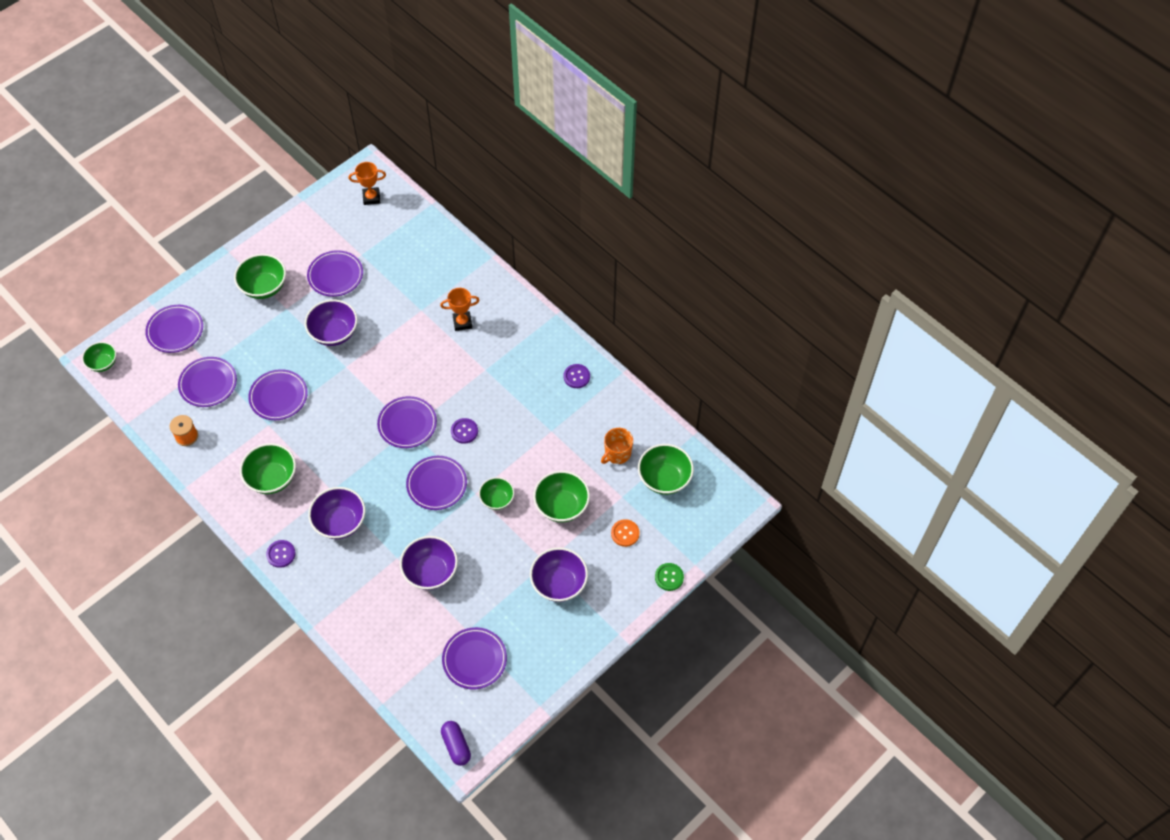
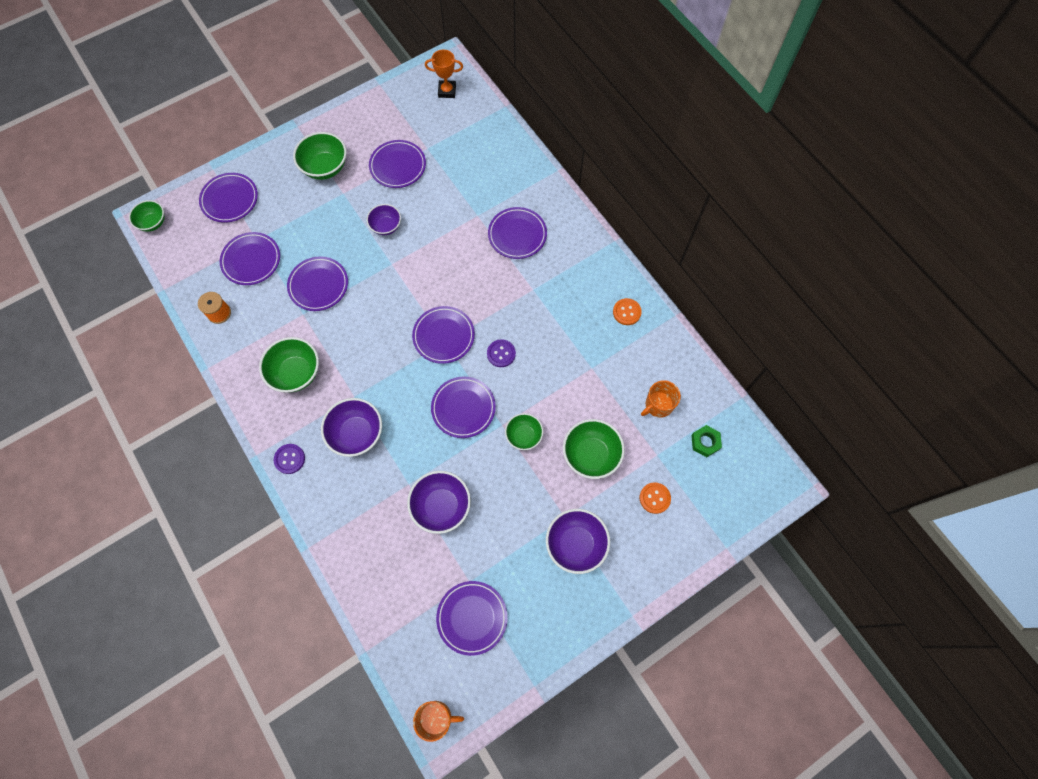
camera: 10 degrees right, 10 degrees up
purple bowl [305,299,358,346] -> purple bowl [366,204,401,235], size x0.64
orange trophy [440,288,480,331] -> purple plate [488,207,547,259]
purple capsule [441,721,471,766] -> orange mug [413,701,464,742]
purple button [564,364,590,388] -> orange button [613,298,642,325]
green bowl [638,444,694,495] -> green nut [691,425,722,457]
green button [655,563,684,591] -> none

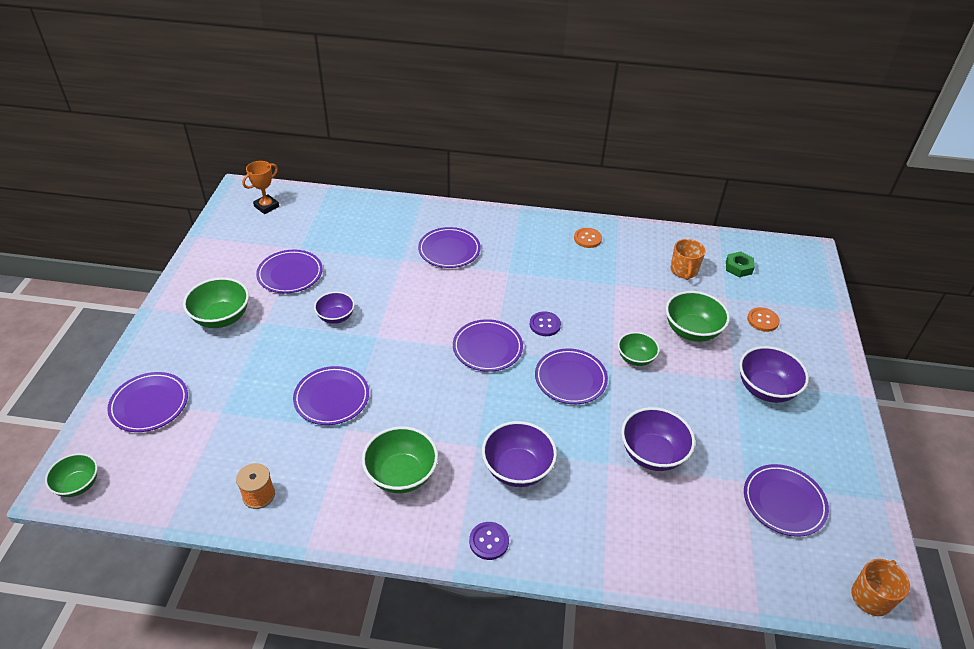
camera: 50 degrees left, 25 degrees down
purple plate [220,232,280,285] -> none

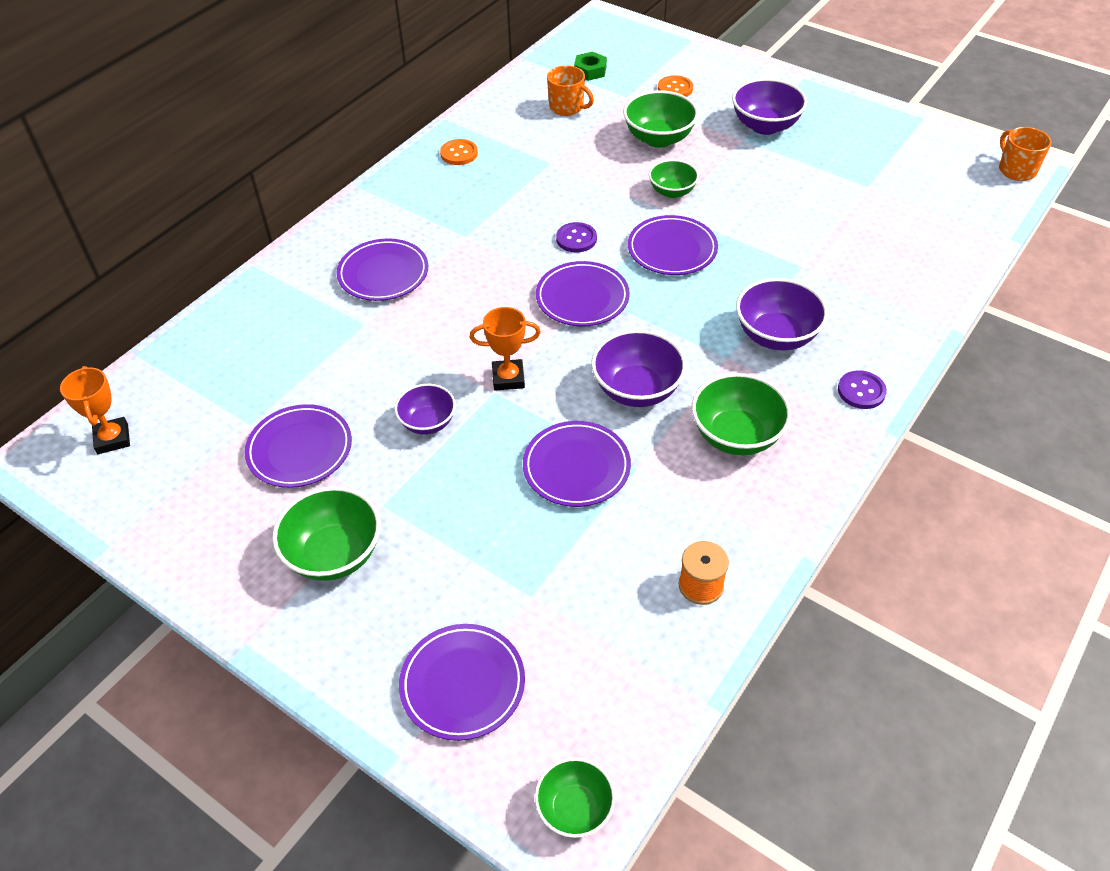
camera: 60 degrees left, 5 degrees up
purple bowl [621,407,695,471] -> purple bowl moved to [591,330,686,407]
purple plate [744,464,829,537] -> none
none -> orange trophy [470,307,541,391]

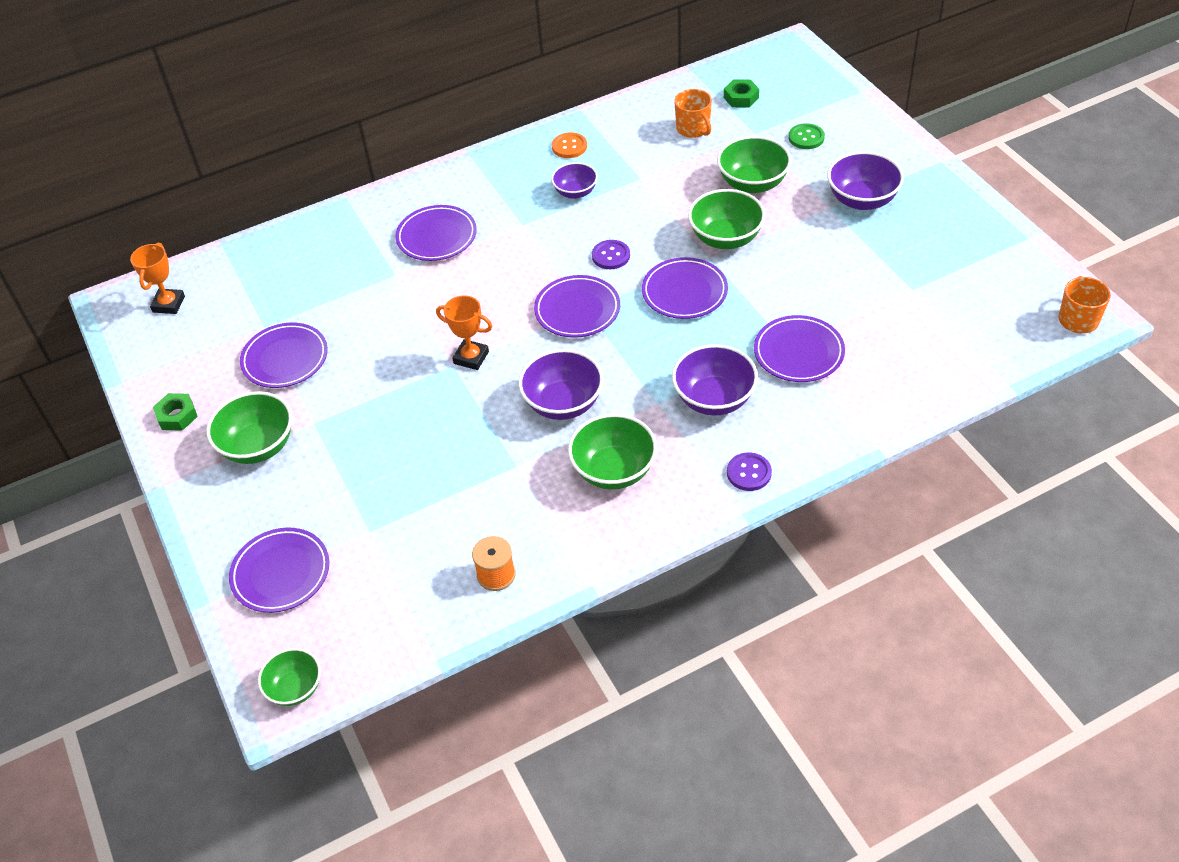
camera: 30 degrees right, 0 degrees up
purple bowl [394,384,456,435] -> purple bowl moved to [551,162,598,199]
purple plate [523,421,631,507] -> purple plate moved to [754,315,845,382]
green bowl [649,160,699,198] -> green bowl [688,189,765,249], size x1.57
orange button [658,75,693,97] -> green button [789,123,825,149]
none -> green nut [153,393,198,431]

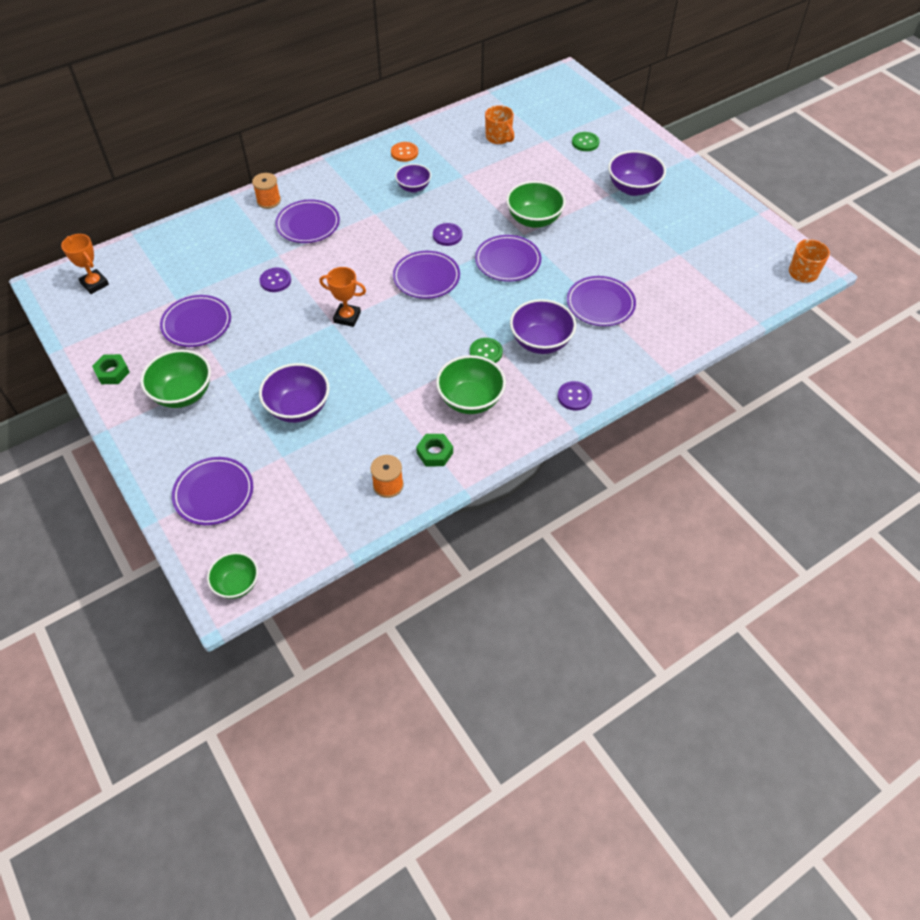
camera: 10 degrees left, 5 degrees up
orange trophy [130,242,185,314] -> orange trophy turned 45 degrees counterclockwise [61,234,109,294]
purple bowl [519,349,604,420] -> purple bowl moved to [259,363,330,423]
green bowl [717,136,791,193] -> none
green nut [724,80,759,107] -> green nut moved to [416,434,453,466]
none -> orange spool [252,173,281,209]
none -> purple button [260,268,291,292]
none -> green button [470,338,503,363]

